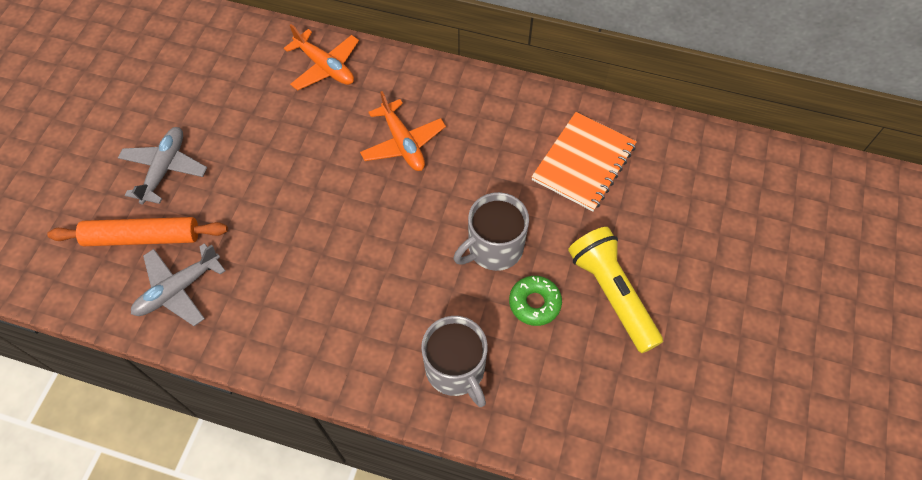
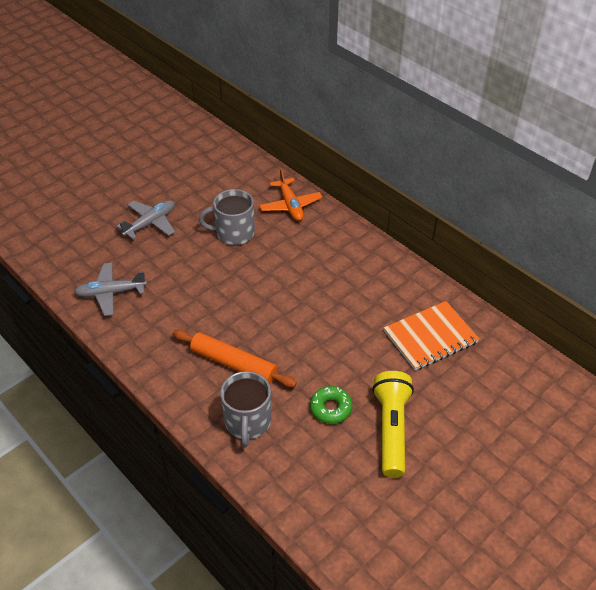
camera: 30 degrees right, 15 degrees down
orange rolling pin [47,217,228,246] -> orange rolling pin moved to [173,329,297,387]
orange plane [360,91,446,171] -> none
grey mug [454,192,529,271] -> grey mug moved to [199,189,255,245]

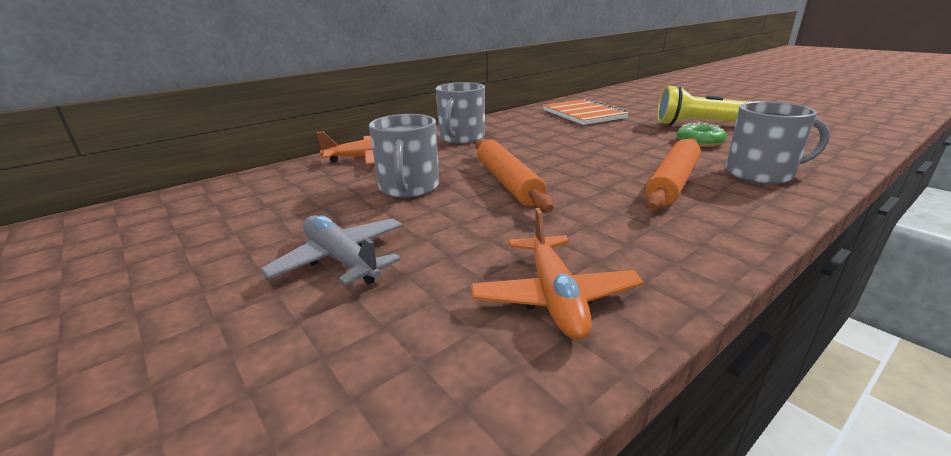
camera: 85 degrees left, 20 degrees down
grey plane [74,263,147,316] -> orange plane [471,208,643,340]
none -> grey mug [436,82,485,144]
none -> orange rolling pin [475,139,554,213]

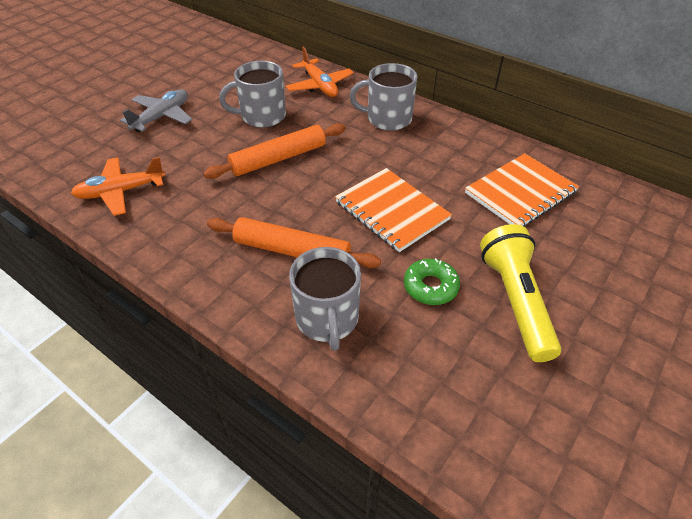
camera: 75 degrees right, 20 degrees up
none -> orange notebook [335,168,452,252]

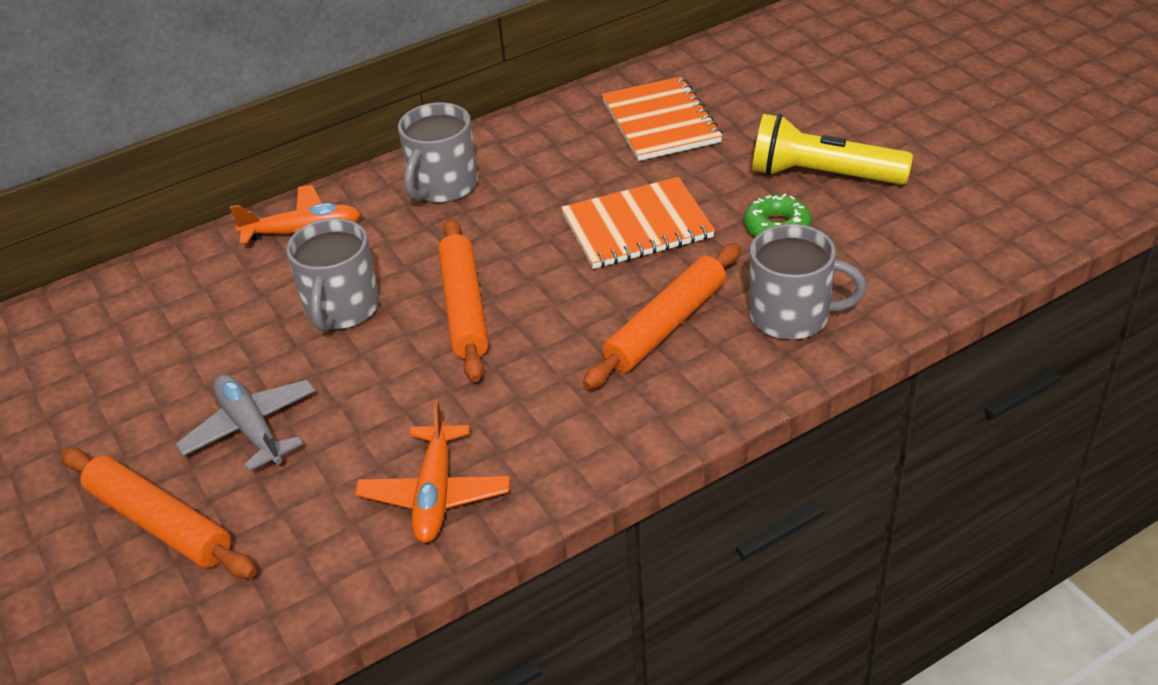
camera: 65 degrees left, 5 degrees down
none -> orange rolling pin [61,448,256,578]

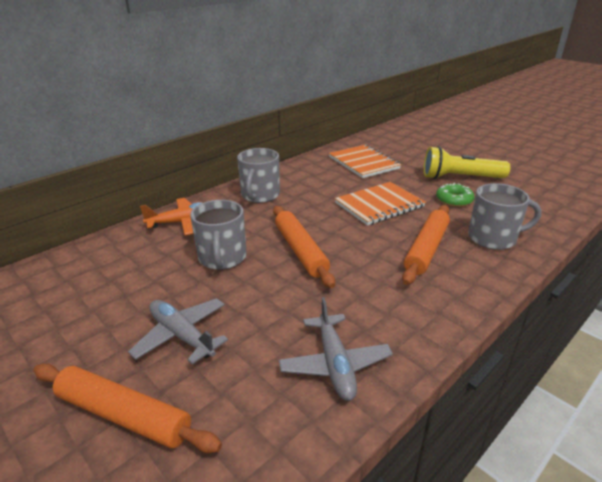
camera: 15 degrees left, 10 degrees down
orange plane [355,400,510,543] -> grey plane [279,297,393,401]

